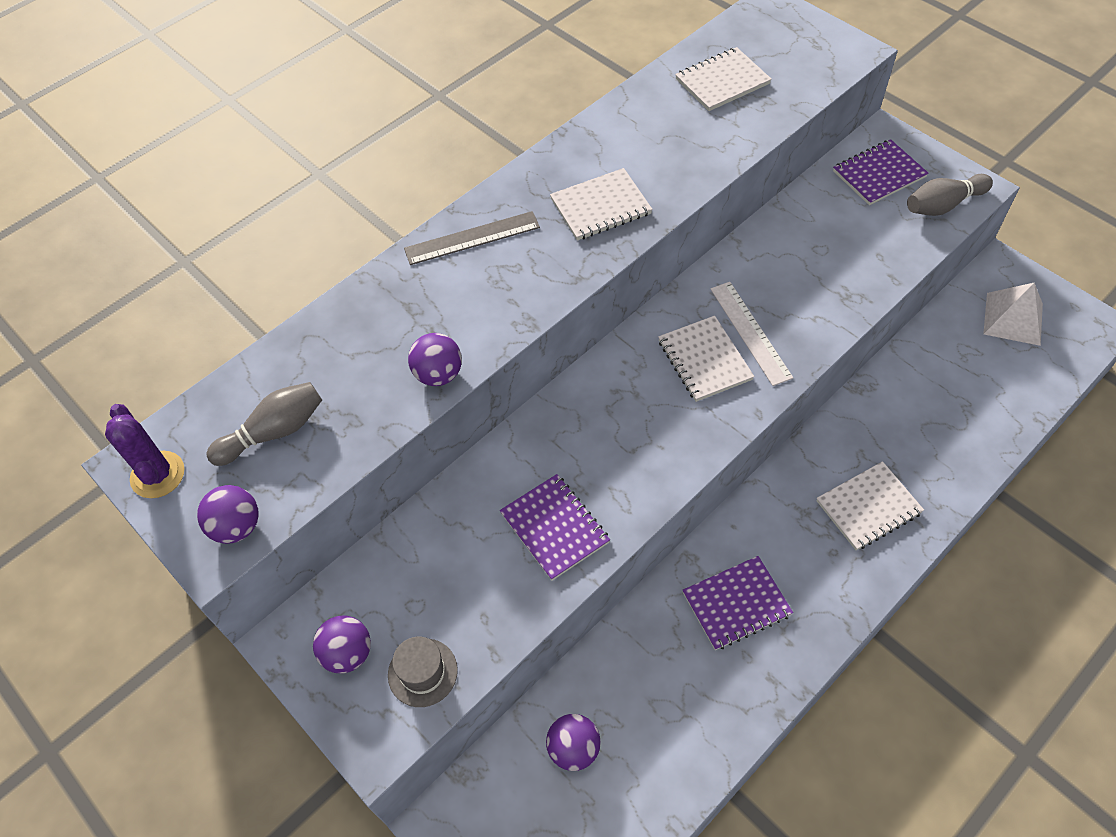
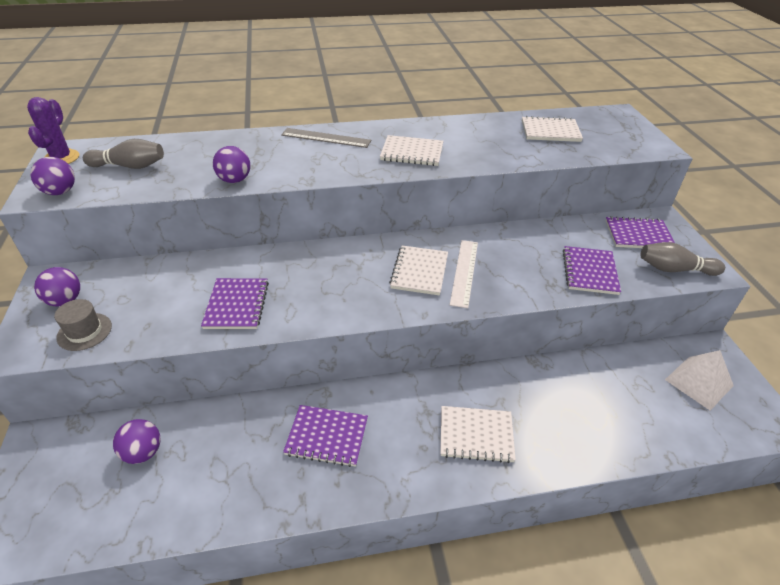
camera: 30 degrees right, 15 degrees down
none -> purple notebook [563,246,621,295]

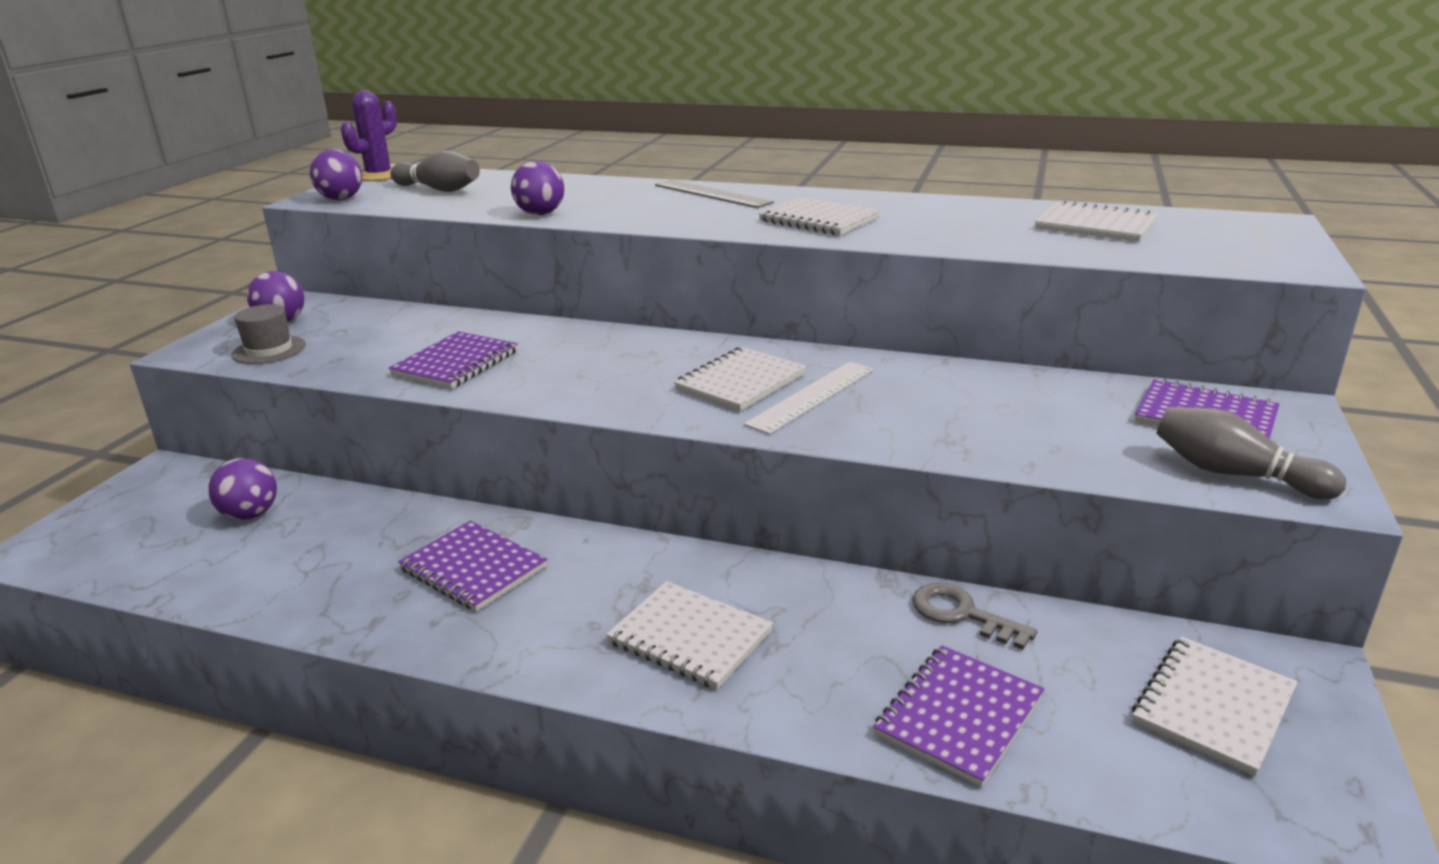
camera: 30 degrees right, 15 degrees down
purple notebook [563,246,621,295] -> purple notebook moved to [873,645,1045,787]
white pyramid [665,350,734,410] -> white notebook [1132,637,1298,776]
none -> grey key [912,583,1037,650]

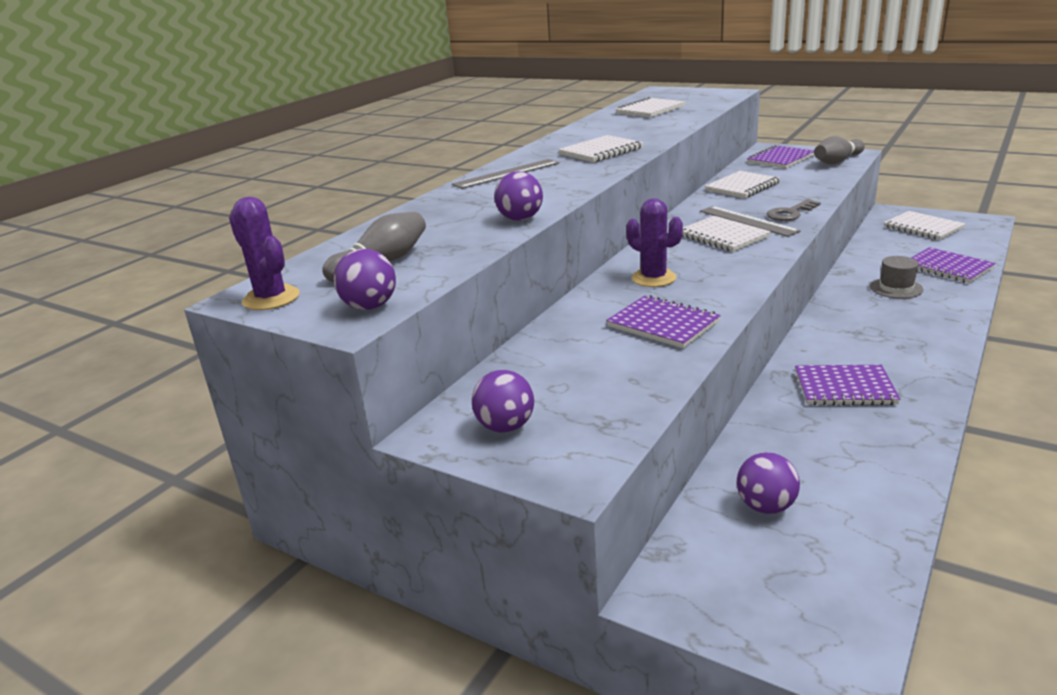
camera: 75 degrees left, 0 degrees up
grey hat [231,304,306,364] -> grey hat moved to [870,256,924,299]
purple notebook [398,521,547,612] -> purple notebook turned 45 degrees clockwise [795,365,900,405]
white notebook [606,581,773,689] -> white notebook moved to [705,171,780,198]
white ruler [744,362,874,435] -> grey ruler [700,206,801,237]
grey key [912,583,1037,650] -> grey key moved to [767,199,821,221]
none -> purple cactus [626,198,683,287]

